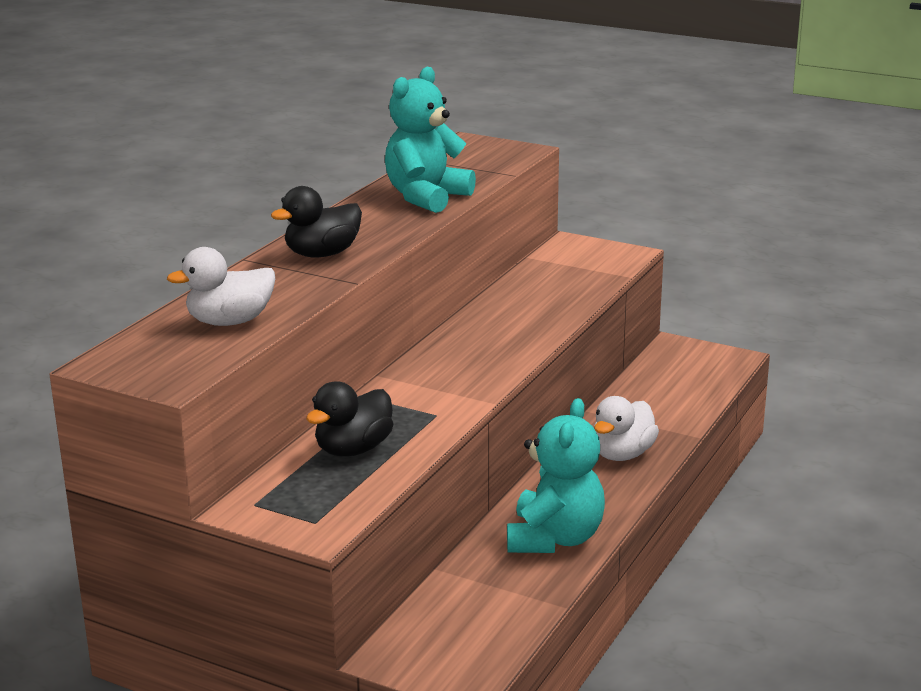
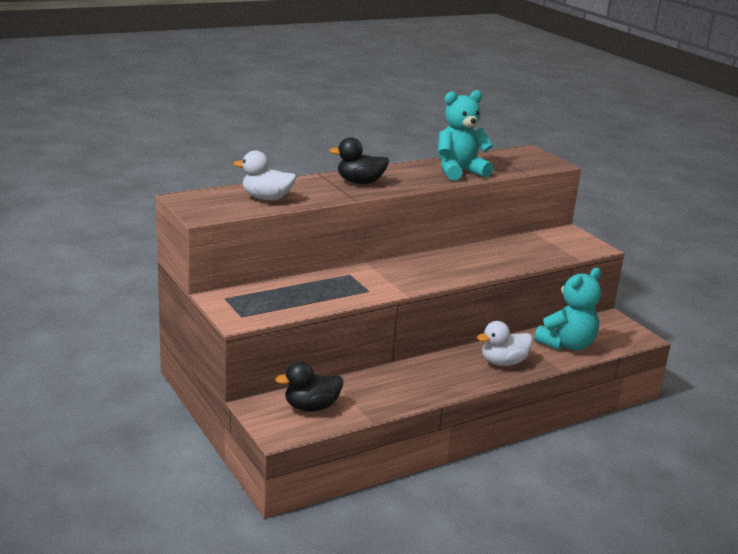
camera: 30 degrees right, 0 degrees up
black duck [306,381,394,457] -> black duck moved to [275,361,343,411]
turquoise teddy bear [507,398,605,553] -> turquoise teddy bear moved to [534,268,601,351]

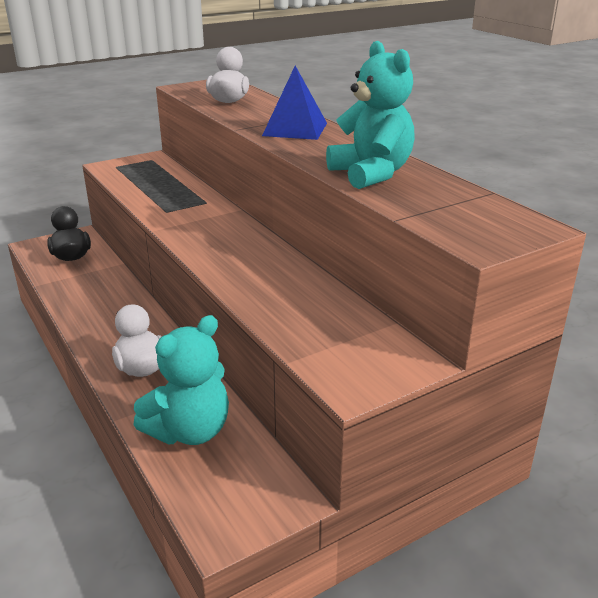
camera: 90 degrees right, 5 degrees up
black duck [329,137,389,184] -> blue pyramid [262,66,327,140]
turquoise teddy bear [534,268,601,351] -> turquoise teddy bear turned 90 degrees counterclockwise [134,315,229,445]

